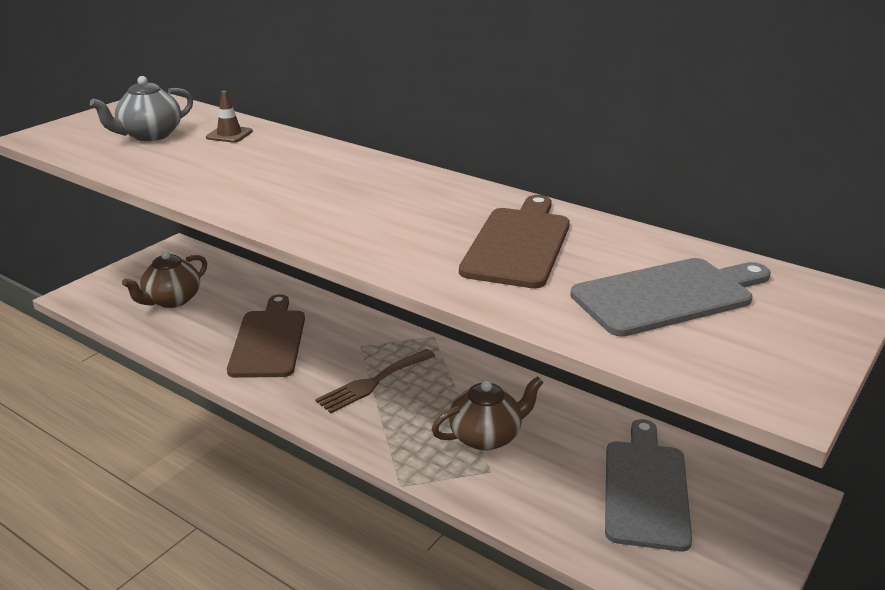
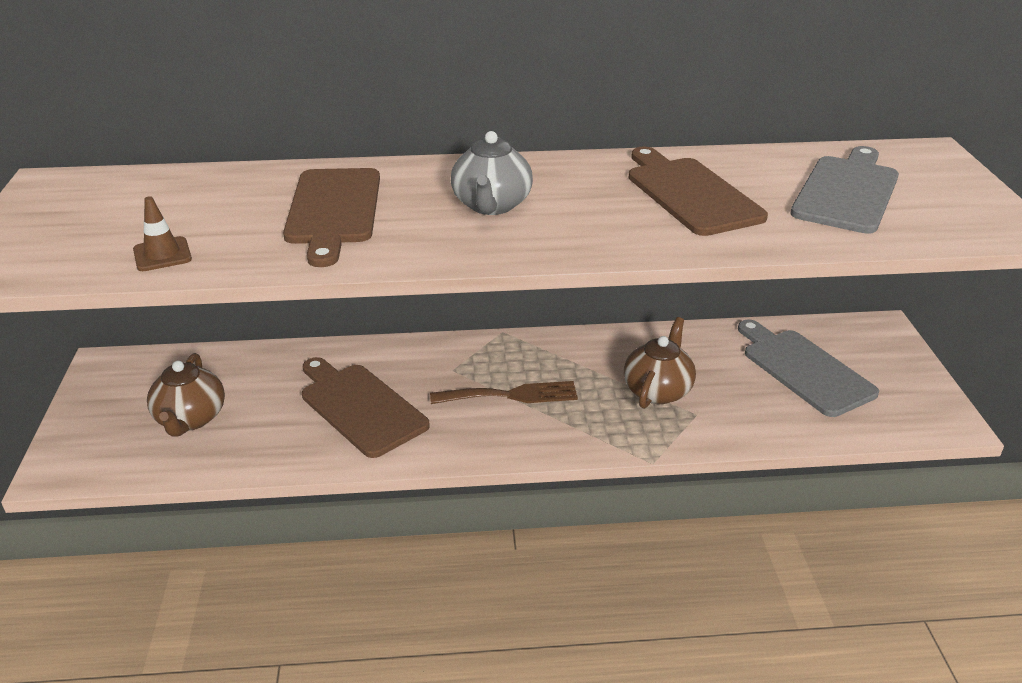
camera: 40 degrees left, 5 degrees up
grey teapot [90,76,193,141] -> grey teapot moved to [451,131,533,215]
brown traffic cone [206,91,253,143] -> brown traffic cone moved to [133,196,192,271]
brown fork [315,349,435,413] -> brown fork turned 105 degrees counterclockwise [430,381,578,404]
none -> brown cutting board [283,168,380,267]

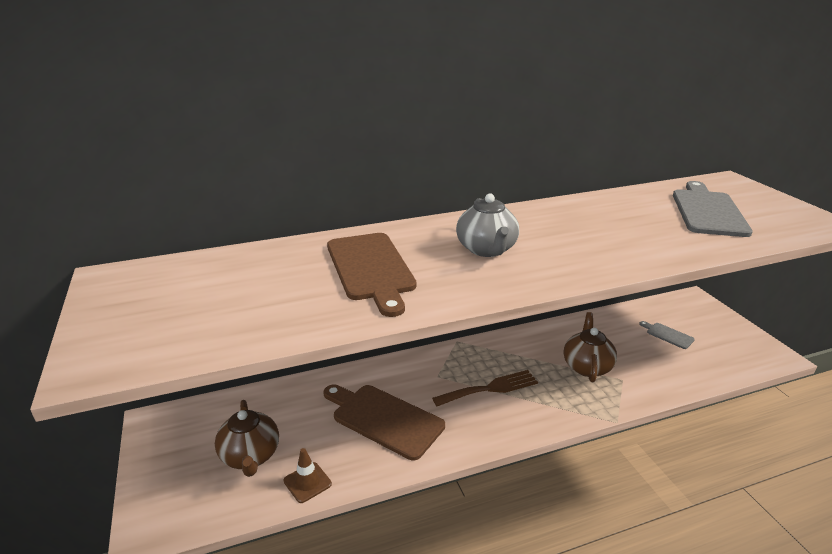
camera: 15 degrees left, 5 degrees down
brown traffic cone [133,196,192,271] -> brown traffic cone moved to [284,448,332,503]
brown cutting board [629,147,768,236] -> none
grey cutting board [738,319,879,417] -> grey cutting board [639,321,695,349], size x0.47

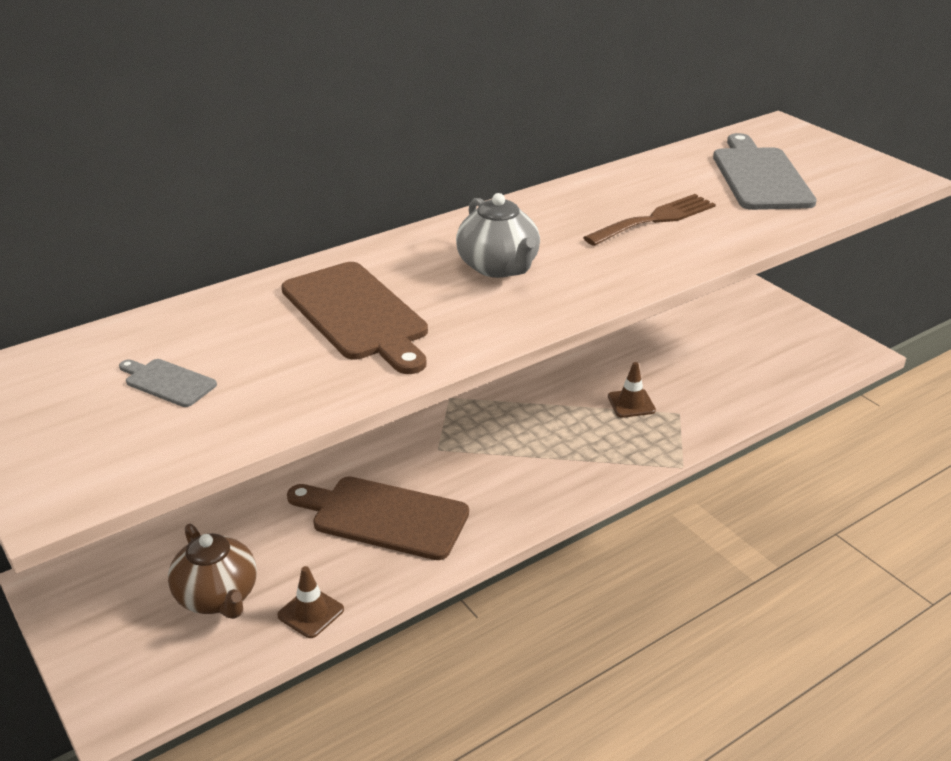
camera: 15 degrees left, 5 degrees up
brown fork [432,370,538,406] -> brown fork moved to [583,194,716,246]
brown teapot [564,312,617,382] -> brown traffic cone [608,362,656,418]
grey cutting board [639,321,695,349] -> grey cutting board moved to [119,359,217,407]

